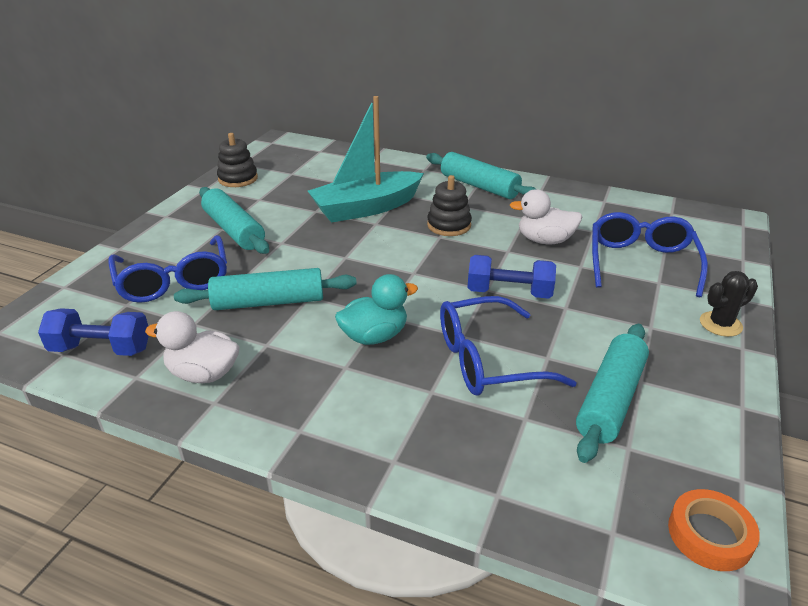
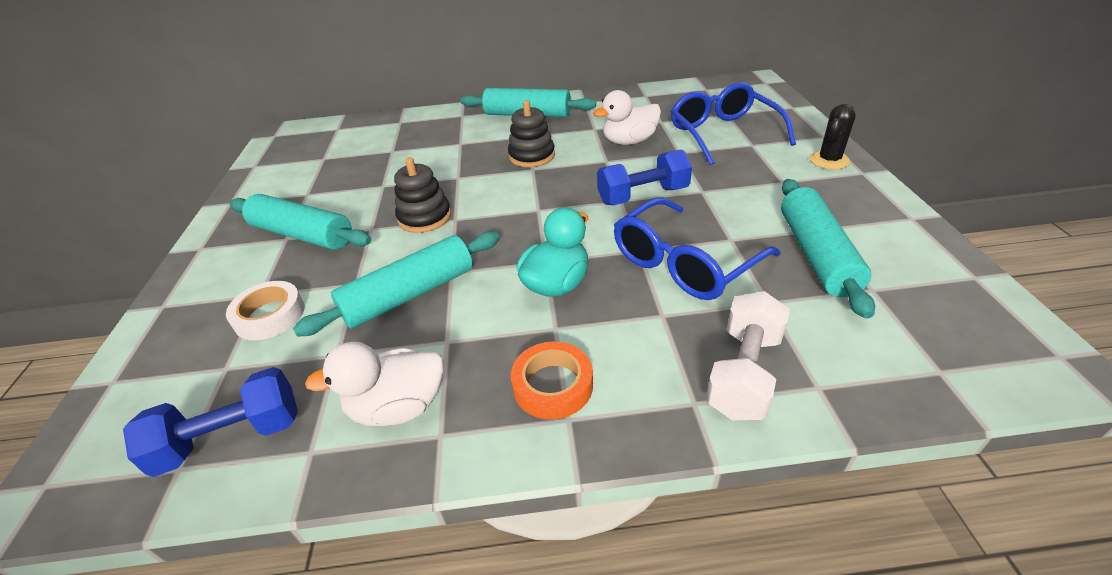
camera: 25 degrees left, 5 degrees up
blue glasses [108,235,227,303] -> white tape [226,281,304,340]
black stacking toy [217,133,258,187] -> black stacking toy moved to [394,157,451,233]
turquoise boat [308,96,424,223] -> none
orange tape [668,489,760,571] -> orange tape moved to [511,342,593,419]
none -> white dumbbell [706,291,790,420]

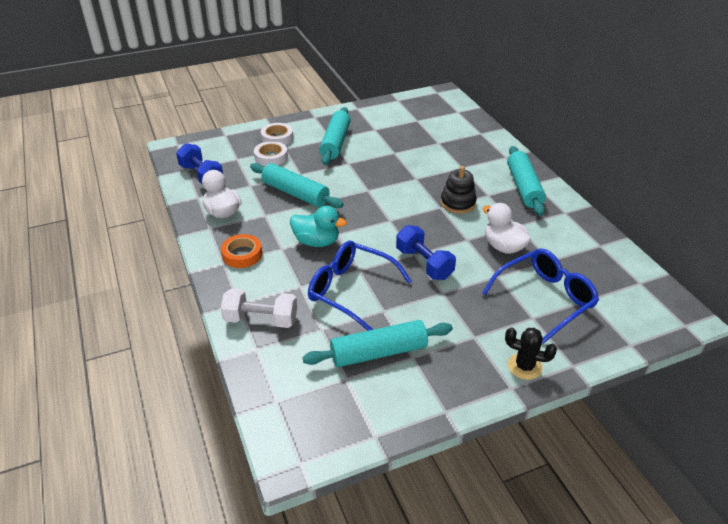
camera: 70 degrees right, 0 degrees up
black stacking toy [394,157,451,233] -> none
none -> white tape [261,123,293,145]

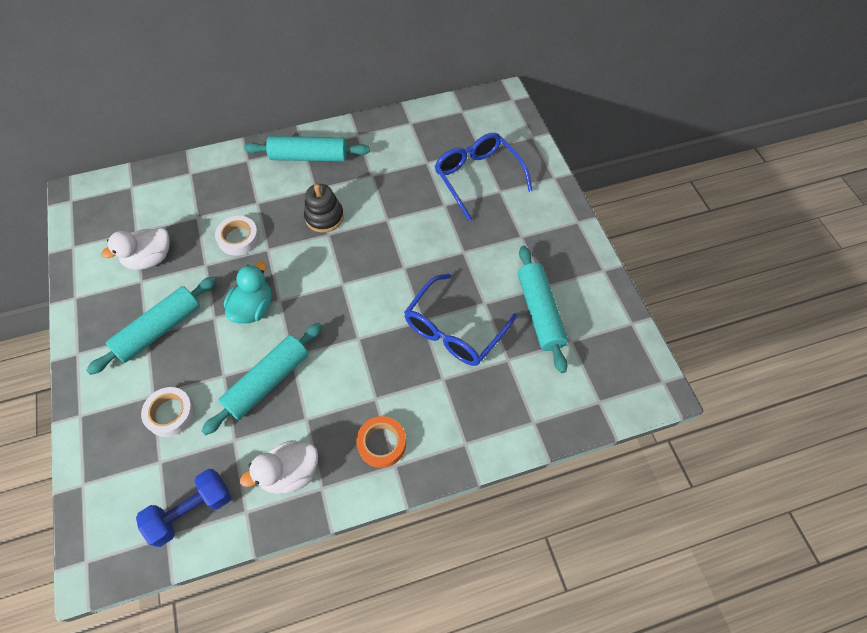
camera: 85 degrees left, 20 degrees up
white dumbbell [221,288,297,328] -> none
white tape [261,123,293,145] -> white tape moved to [215,216,259,256]
turquoise duck [290,206,347,247] -> turquoise duck moved to [224,262,271,324]
turquoise rolling pin [319,107,351,165] -> turquoise rolling pin turned 60 degrees counterclockwise [86,277,217,375]
blue dumbbell [396,225,456,280] -> none
white duck [483,203,531,254] -> white duck moved to [101,228,170,270]
black cactus [505,327,557,380] -> none

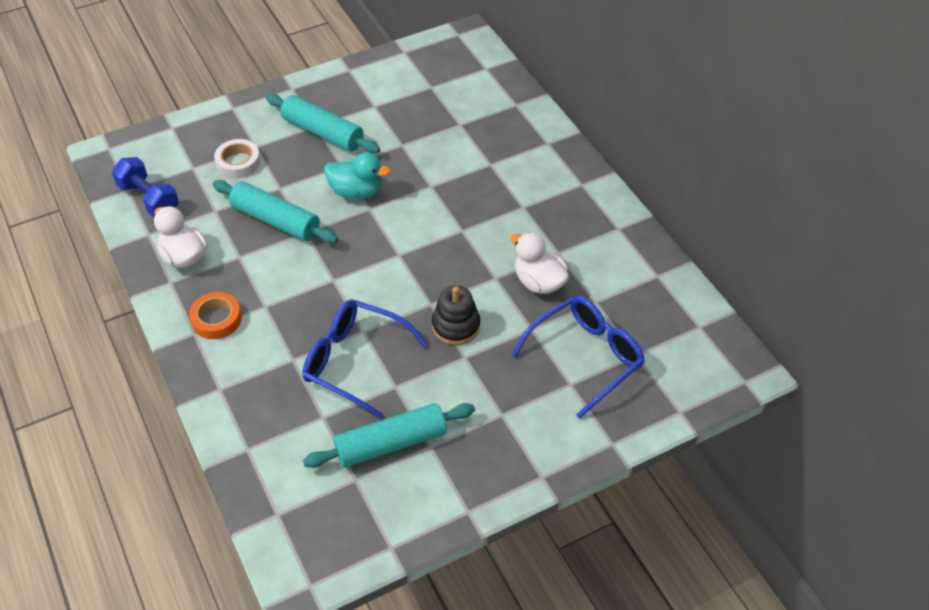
camera: 80 degrees right, 10 degrees down
white duck [101,228,170,270] -> white duck moved to [511,232,569,294]
white tape [215,216,259,256] -> none
turquoise rolling pin [244,136,370,161] -> none
black stacking toy [304,184,344,233] -> black stacking toy moved to [432,285,480,345]

